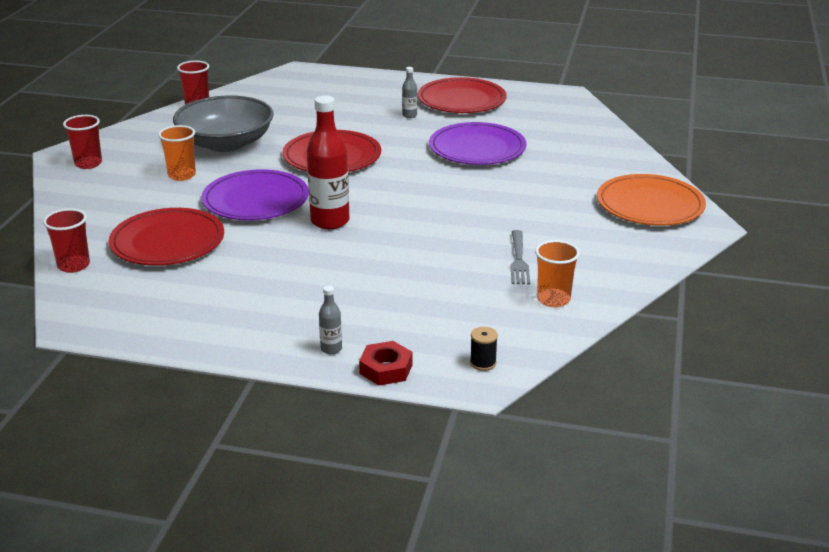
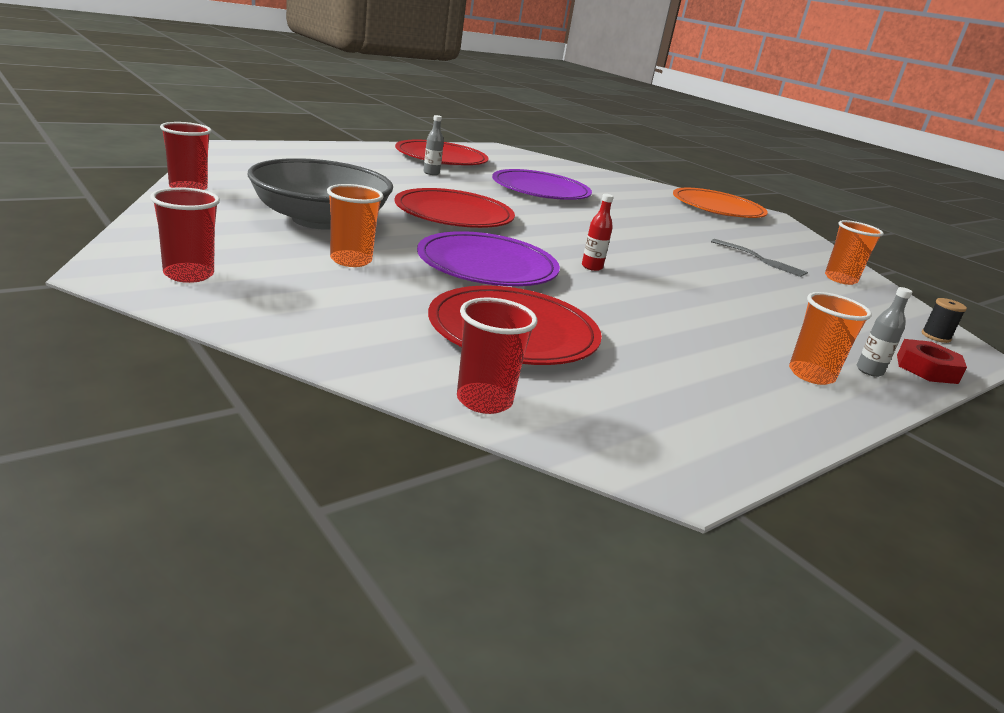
camera: 55 degrees left, 5 degrees down
red bottle [307,95,350,229] -> red bottle [582,194,614,271], size x0.46
none -> orange cup [789,292,872,385]

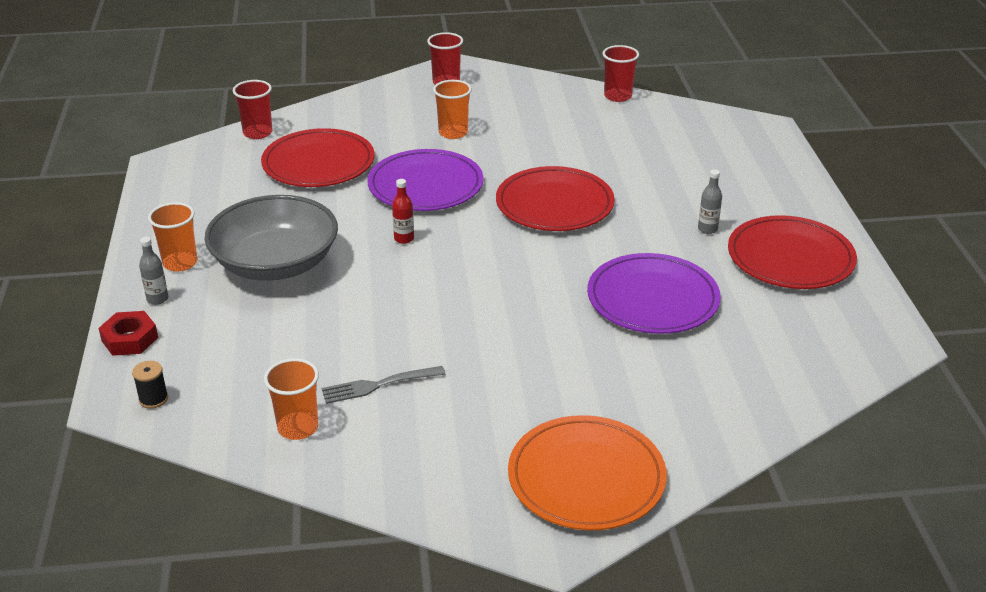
camera: 125 degrees right, 10 degrees up
grey bowl [247,158,393,230] -> grey bowl moved to [204,195,338,281]

